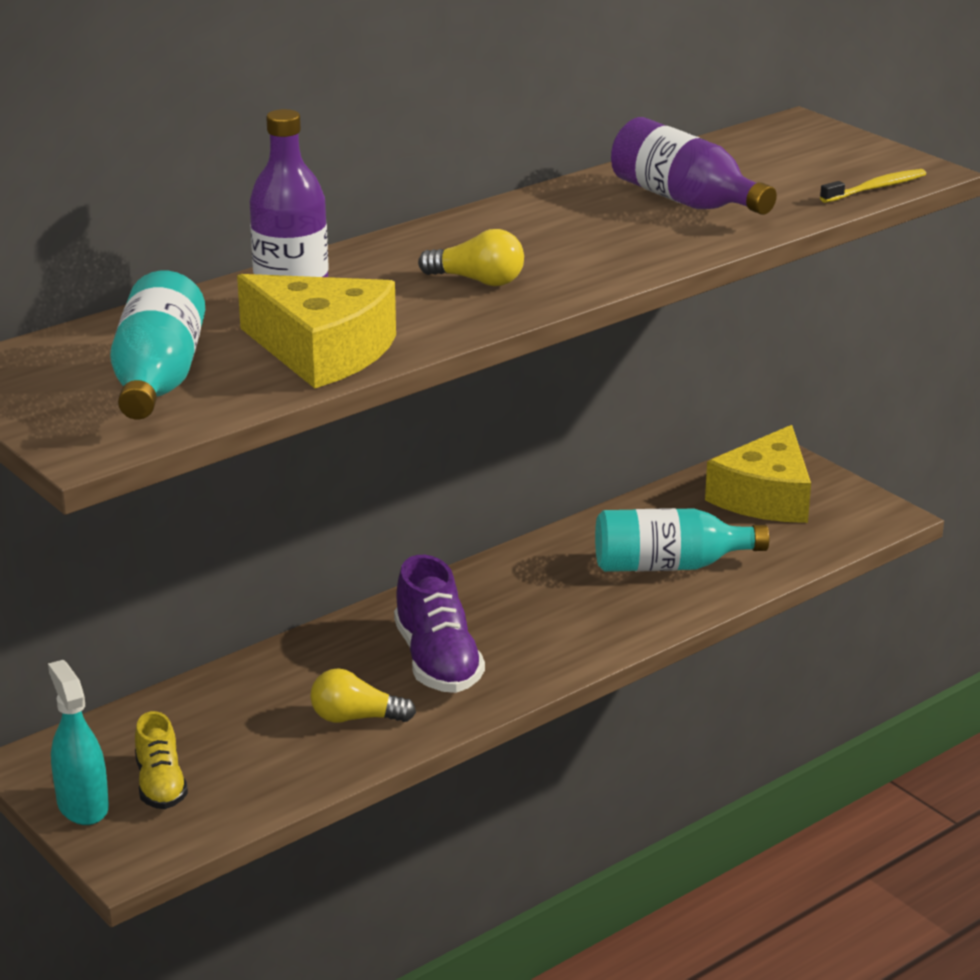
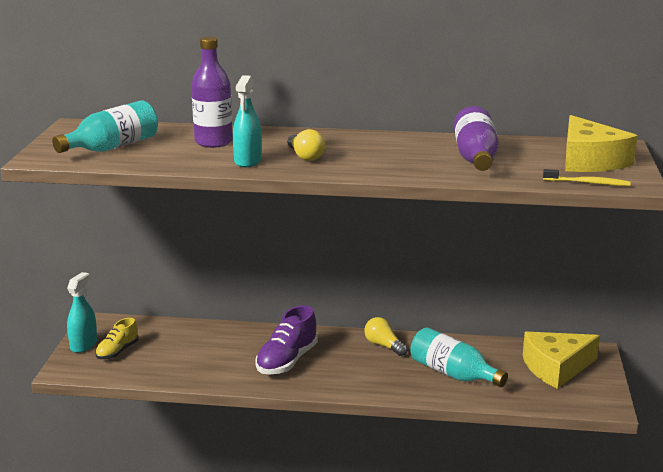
camera: 45 degrees right, 5 degrees down
yellow cheese [237,274,396,388] -> yellow cheese moved to [565,115,638,172]
yellow light bulb [310,668,416,723] -> yellow light bulb moved to [364,317,408,356]
none -> turquoise spray bottle [233,75,262,168]

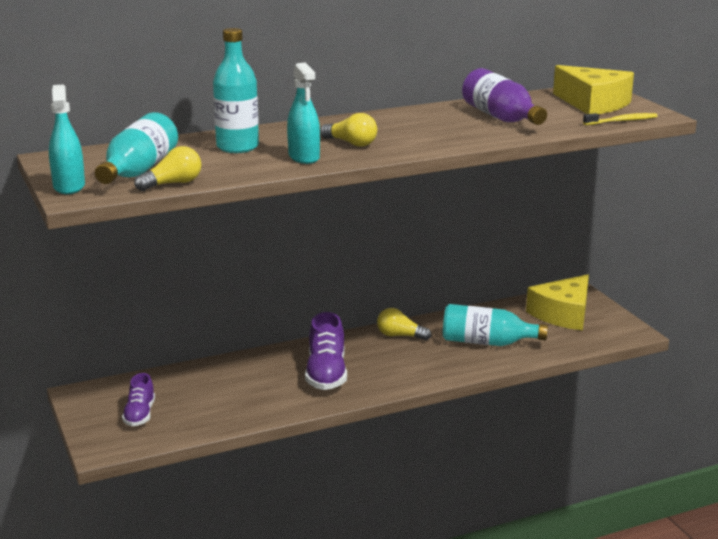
camera: 30 degrees left, 0 degrees up
turquoise spray bottle [67,272,97,353] -> turquoise spray bottle moved to [49,85,85,194]
yellow shoe [95,318,139,359] -> purple shoe [122,373,155,426]
purple bottle [191,37,233,148] -> turquoise bottle [213,28,259,153]
none -> yellow light bulb [134,146,201,191]

